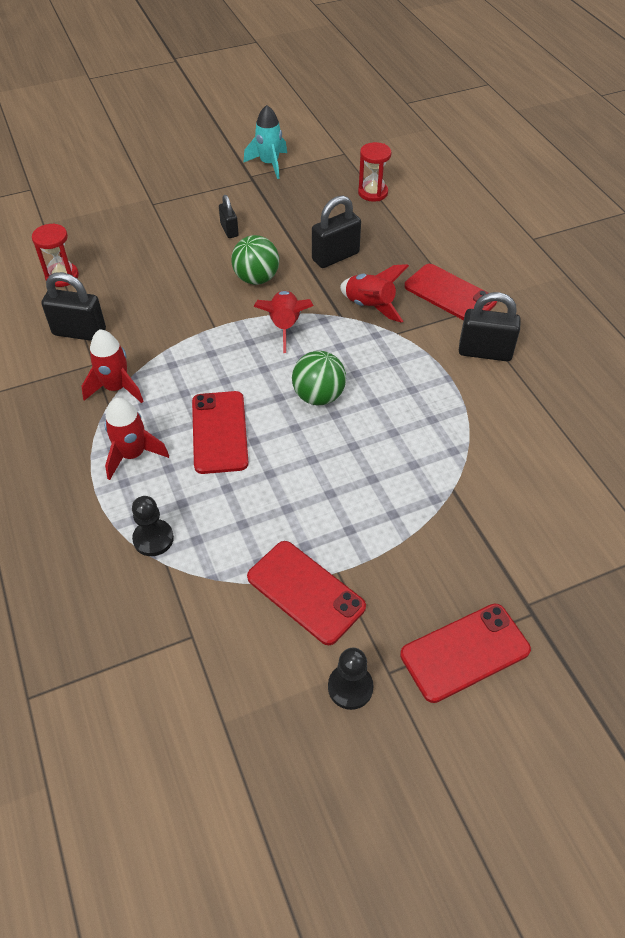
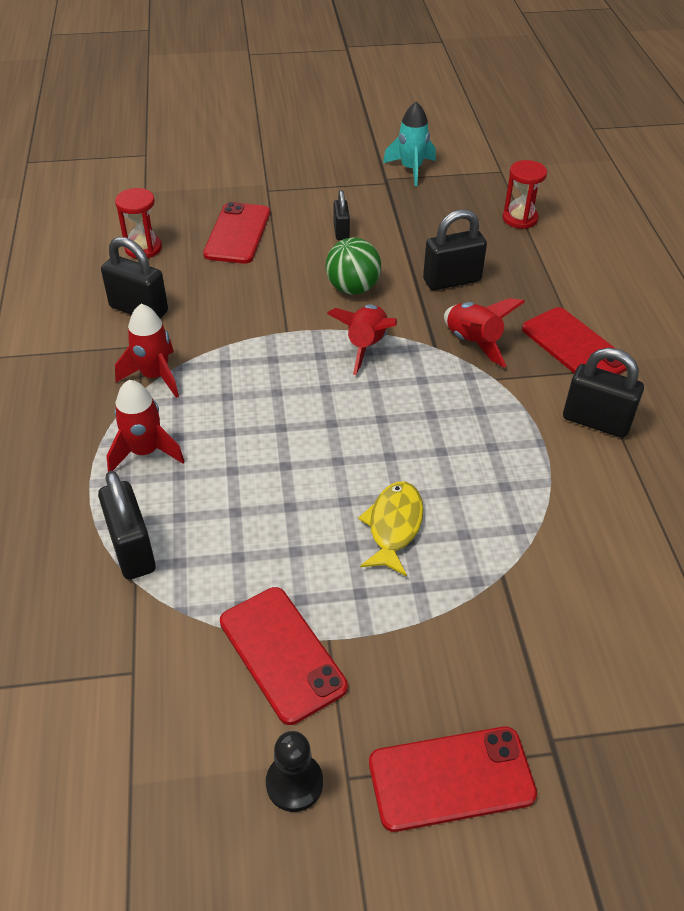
camera: 15 degrees right, 5 degrees down
black pawn [132,496,174,556] -> black padlock [98,471,156,580]
red phone [192,391,249,474] -> red phone moved to [203,202,270,264]
green ball [292,351,346,405] -> none
none -> yellow fish [358,482,423,576]

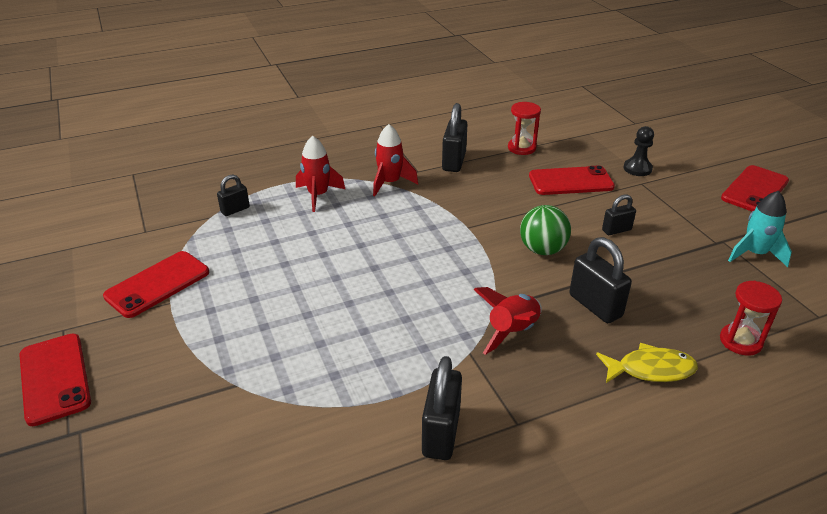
camera: 75 degrees right, 10 degrees down
black padlock [98,471,156,580] -> black padlock [217,174,250,216], size x0.59
black pawn [266,731,323,812] -> black pawn moved to [623,126,654,176]
red rocket [327,304,397,375] -> none
yellow fish [358,482,423,576] -> yellow fish moved to [596,343,698,383]
red phone [522,307,627,375] -> red phone moved to [721,165,789,211]

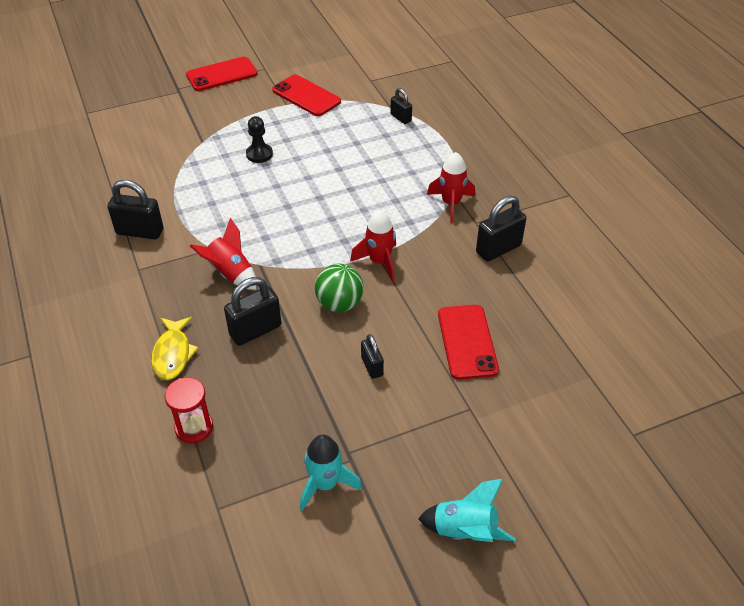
camera: 90 degrees right, 10 degrees up
red rocket [296,136,345,212] -> red rocket moved to [350,210,396,281]
black padlock [442,103,468,172] -> black padlock turned 45 degrees counterclockwise [476,196,527,261]
red hourglass [508,102,541,155] -> none
black pawn [623,126,654,176] -> black pawn moved to [246,116,273,163]
red phone [721,165,789,211] -> turquoise rocket [418,479,516,542]

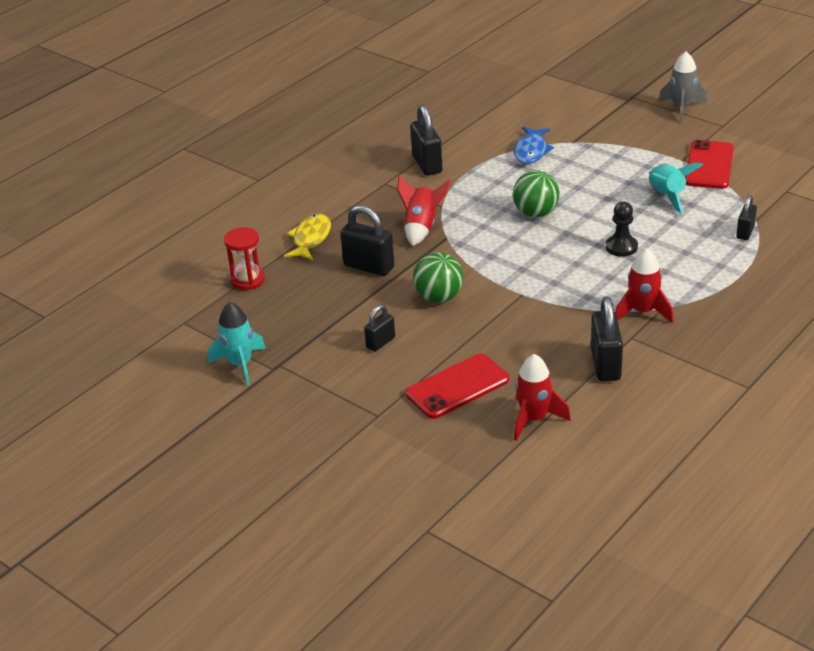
camera: 65 degrees right, 10 degrees down
yellow fish [151,317,198,380] -> yellow fish turned 135 degrees clockwise [284,214,331,260]
red phone [186,57,257,91] -> grey rocket [658,51,707,122]
black pawn [246,116,273,163] -> black pawn moved to [606,201,638,257]
red rocket [350,210,396,281] -> red rocket moved to [514,354,571,441]
turquoise rocket [418,479,516,542] -> turquoise rocket moved to [649,163,703,214]
black padlock [476,196,527,261] -> black padlock turned 60 degrees clockwise [591,297,623,381]
none -> green ball [513,171,559,217]
none -> blue fish [514,127,554,164]

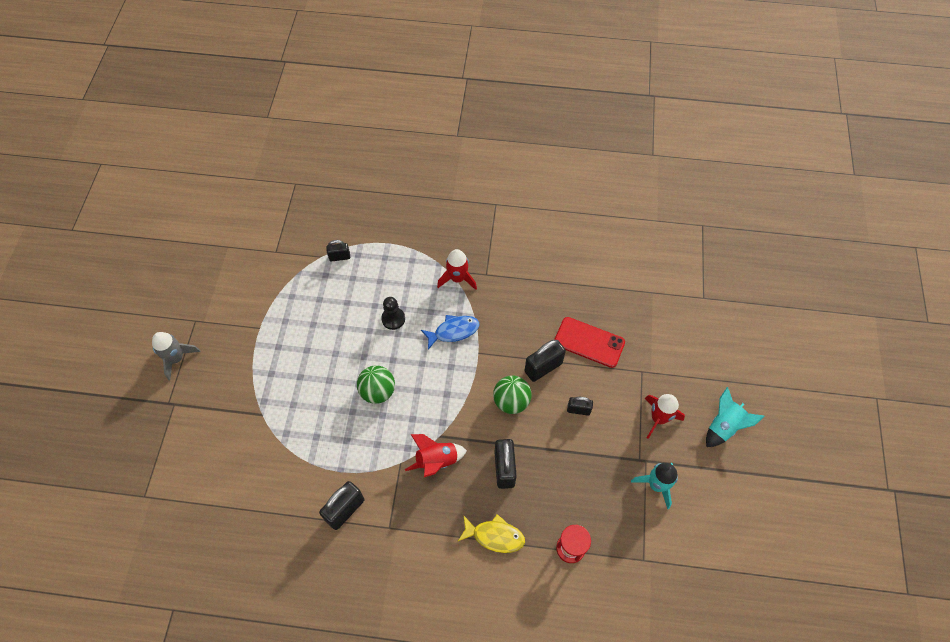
camera: 125 degrees left, 25 degrees up
yellow fish [284,214,331,260] -> yellow fish turned 150 degrees counterclockwise [457,514,525,553]
blue fish [514,127,554,164] -> blue fish moved to [421,315,480,350]
red rocket [514,354,571,441] -> red rocket moved to [645,394,685,439]
black padlock [591,297,623,381] -> black padlock moved to [525,340,566,382]
turquoise rocket [649,163,703,214] -> turquoise rocket moved to [706,387,765,447]
red phone [685,140,734,189] -> none

